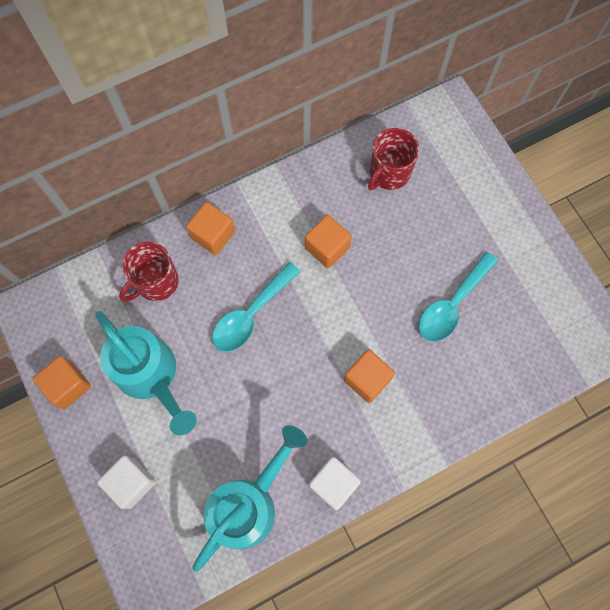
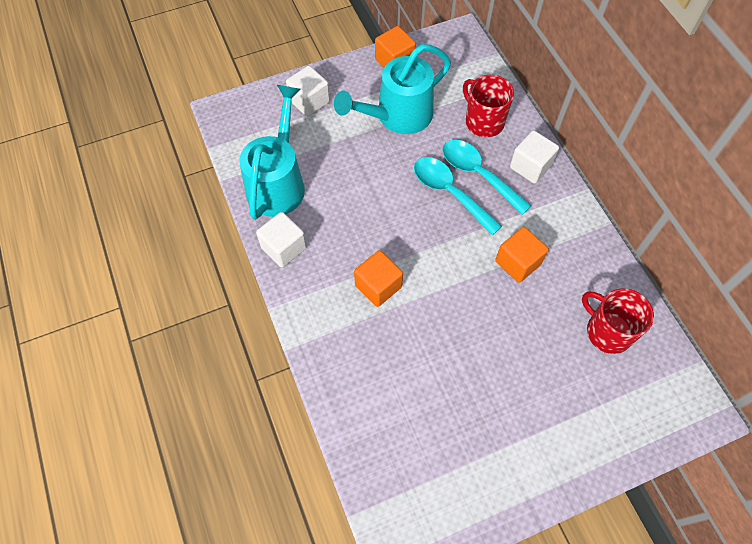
camera: 95 degrees right, 10 degrees down
orange cube [186,202,235,255] -> white cube [510,130,559,184]
turquoise watering can [192,425,307,572] -> turquoise watering can turned 120 degrees counterclockwise [239,85,305,220]
turquoise spoon [419,252,498,342] -> turquoise spoon moved to [442,140,531,215]

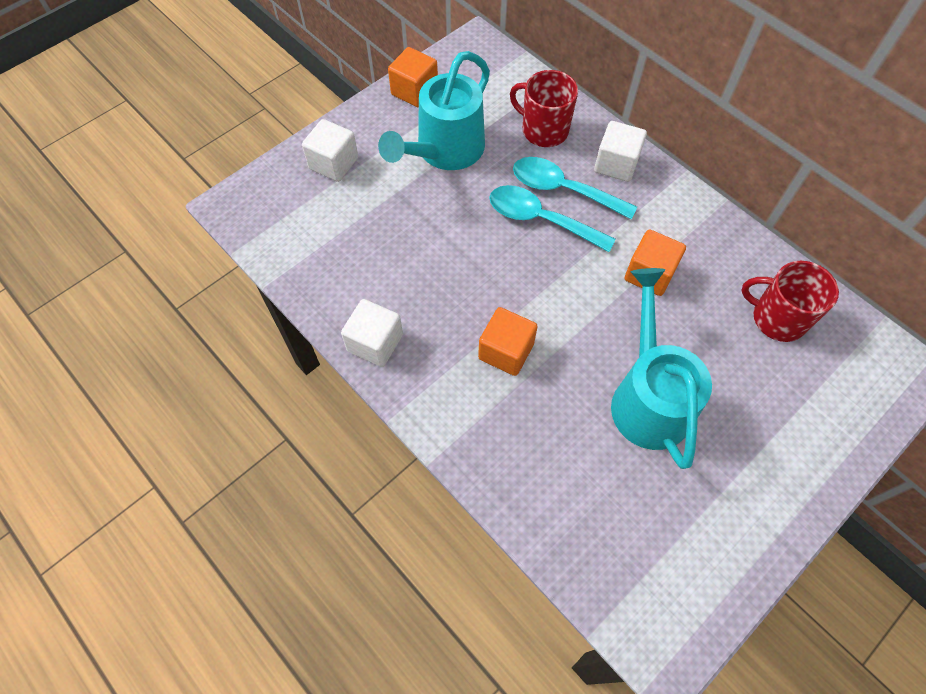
camera: 20 degrees left, 0 degrees up
turquoise watering can [239,85,305,220] -> turquoise watering can moved to [611,268,712,469]

